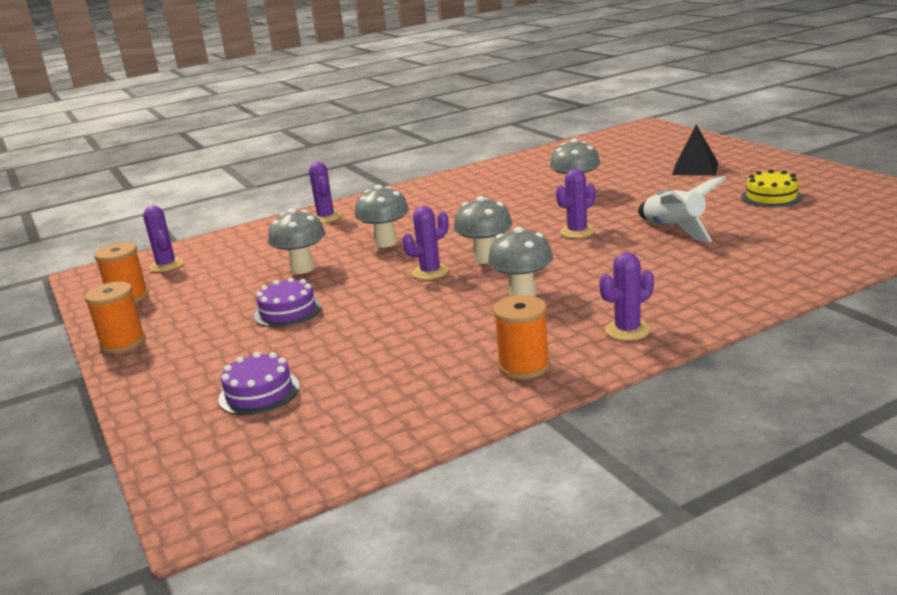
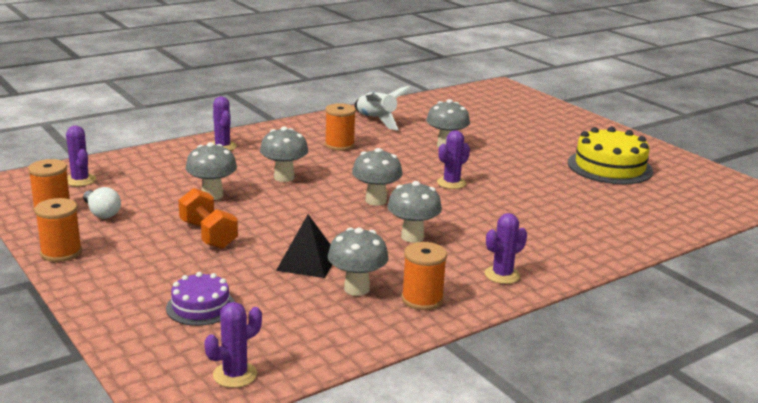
camera: 10 degrees left, 0 degrees up
purple cake [254,278,322,327] -> orange dumbbell [179,188,238,249]
purple cactus [402,206,449,280] -> purple cactus moved to [204,302,262,388]
white rocket [638,176,726,242] -> white rocket moved to [354,85,412,130]
black pyramid [672,125,718,176] -> black pyramid moved to [276,214,333,278]
yellow cake [741,169,803,207] -> yellow cake [568,127,653,184], size x1.72
none -> white light bulb [83,187,121,219]
none -> orange spool [325,103,356,151]
none -> grey mushroom [328,228,389,296]

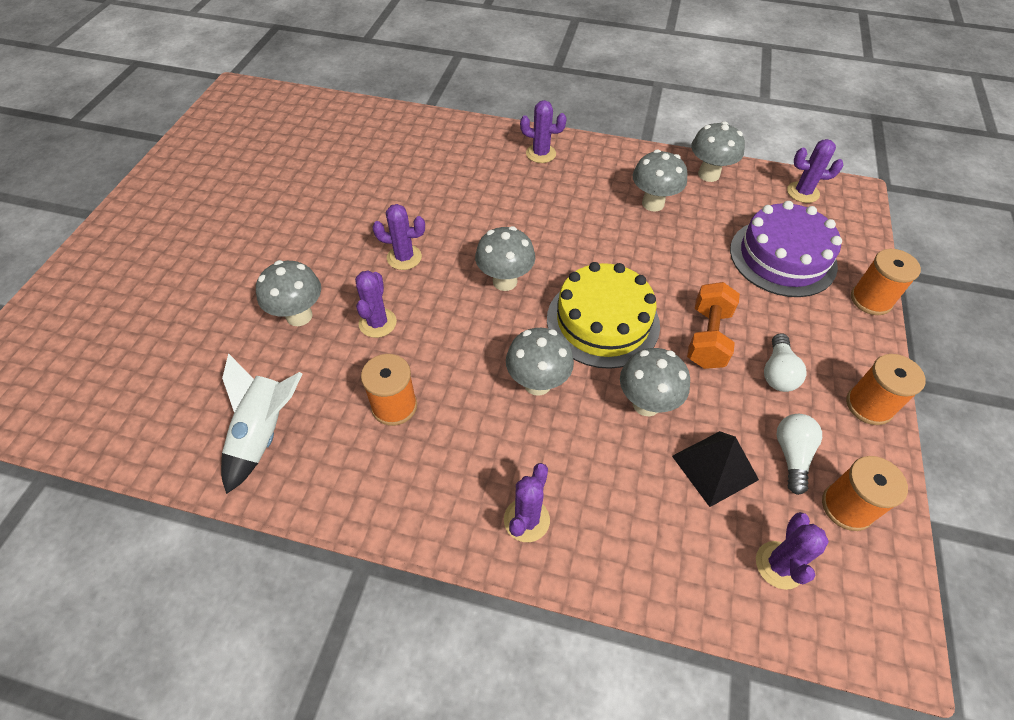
camera: 130 degrees left, 30 degrees up
purple cake [166,272,235,326] -> purple cake [730,201,842,297], size x1.72
black pyramid [276,214,333,278] -> black pyramid moved to [672,431,759,507]
grey mushroom [387,181,442,243] -> grey mushroom moved to [691,121,745,182]
orange spool [402,242,447,310] -> orange spool moved to [851,249,921,315]
yellow cake [568,127,653,184] -> yellow cake moved to [547,262,660,369]
none -> purple cactus [355,270,397,338]
none -> white light bulb [764,333,807,392]

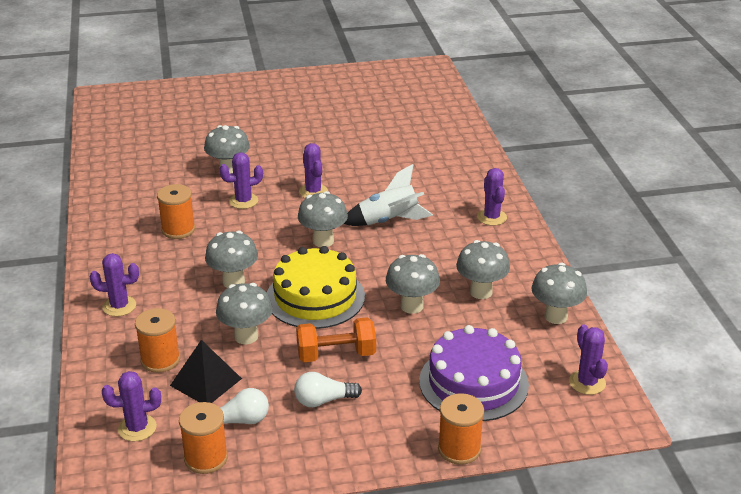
camera: 65 degrees right, 20 degrees down
white rocket [221,353,303,494] -> white rocket moved to [344,164,433,226]
orange spool [846,354,926,425] -> orange spool moved to [135,308,180,373]
none -> grey mushroom [386,254,440,314]

